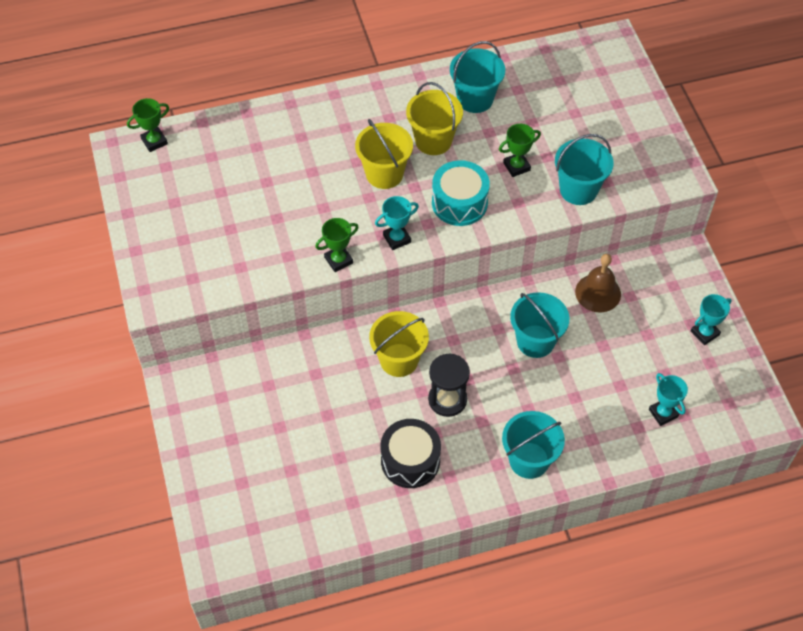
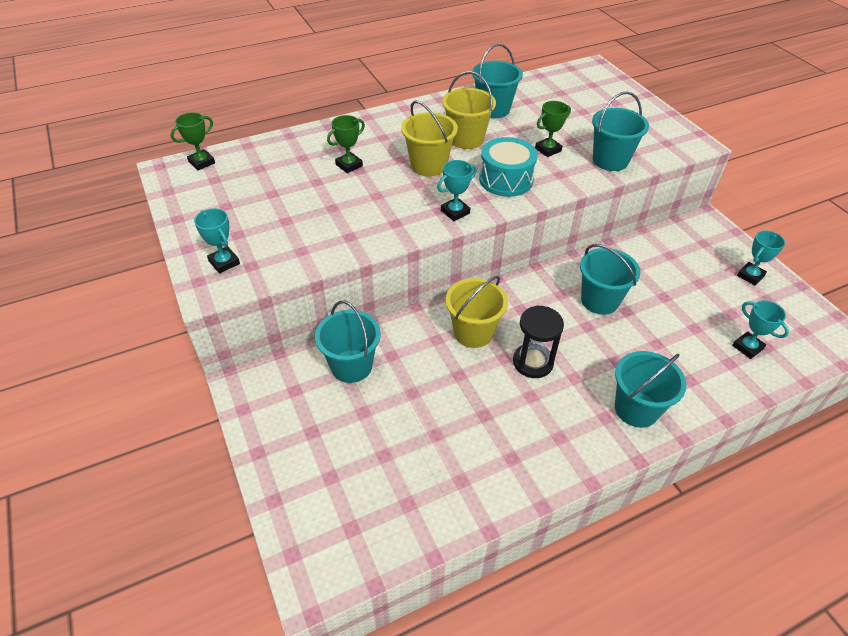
camera: 10 degrees left, 10 degrees down
green trophy [315,218,359,272] -> green trophy moved to [327,115,365,173]
black drum [380,419,441,488] -> none
brown bell [575,254,621,312] -> none
none -> turquoise trophy [194,208,240,274]
none -> turquoise bucket [315,300,381,383]

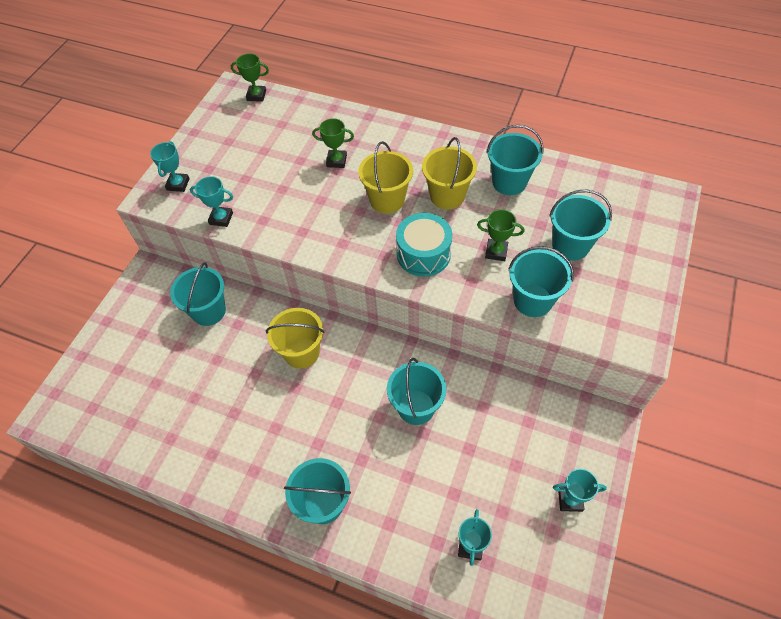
camera: 50 degrees right, 10 degrees up
turquoise trophy [437,160,477,221] -> turquoise trophy moved to [190,176,233,227]
black hourglass [513,306,564,378] -> none
none -> turquoise bucket [549,190,612,261]

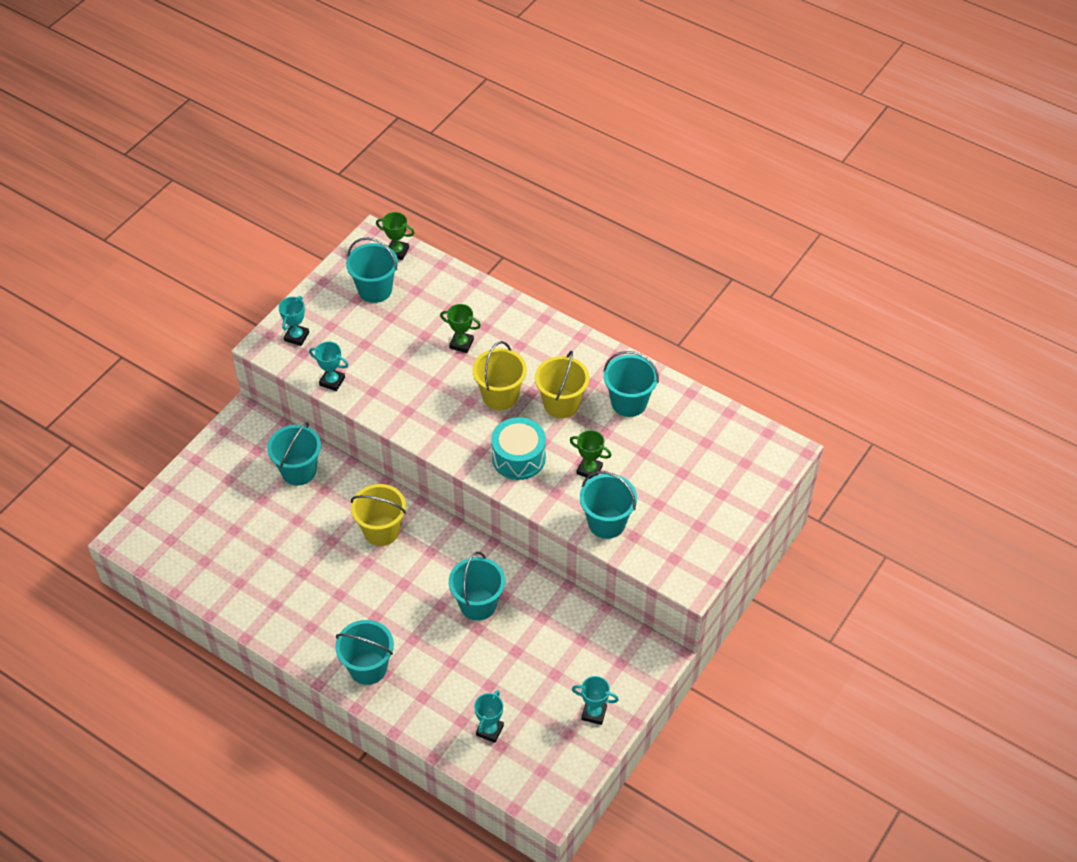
camera: 10 degrees right, 5 degrees down
turquoise bucket [549,190,612,261] -> turquoise bucket moved to [346,237,398,303]

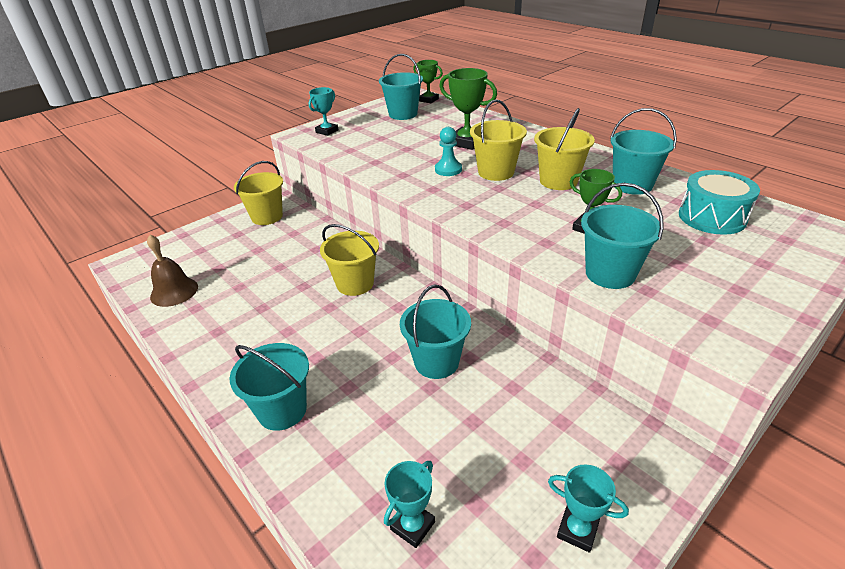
camera: 15 degrees right, 15 degrees down
turquoise bucket [267,422,321,486] -> none
turquoise trophy [309,341,349,391] -> none
green trophy [440,304,481,353] -> green trophy [439,68,497,150], size x1.55
turquoise drum [491,417,546,480] -> turquoise drum moved to [679,170,760,235]
none -> brown bell [147,235,198,307]
none -> yellow bucket [234,161,283,225]
none -> turquoise pawn [435,127,462,176]

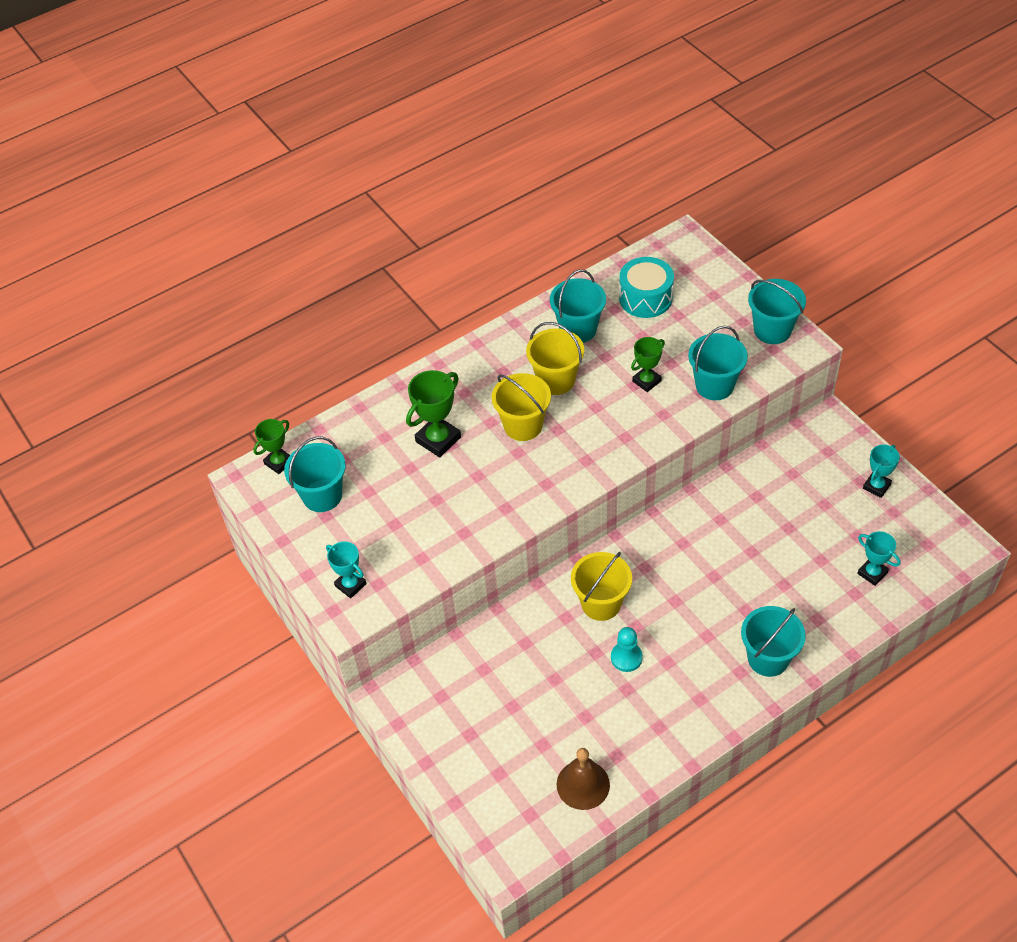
camera: 80 degrees left, 15 degrees up
yellow bucket [234,161,283,225] -> none
turquoise bucket [400,285,471,379] -> turquoise bucket moved to [748,279,806,344]
turquoise pawn [435,127,462,176] -> turquoise pawn moved to [611,627,643,672]

